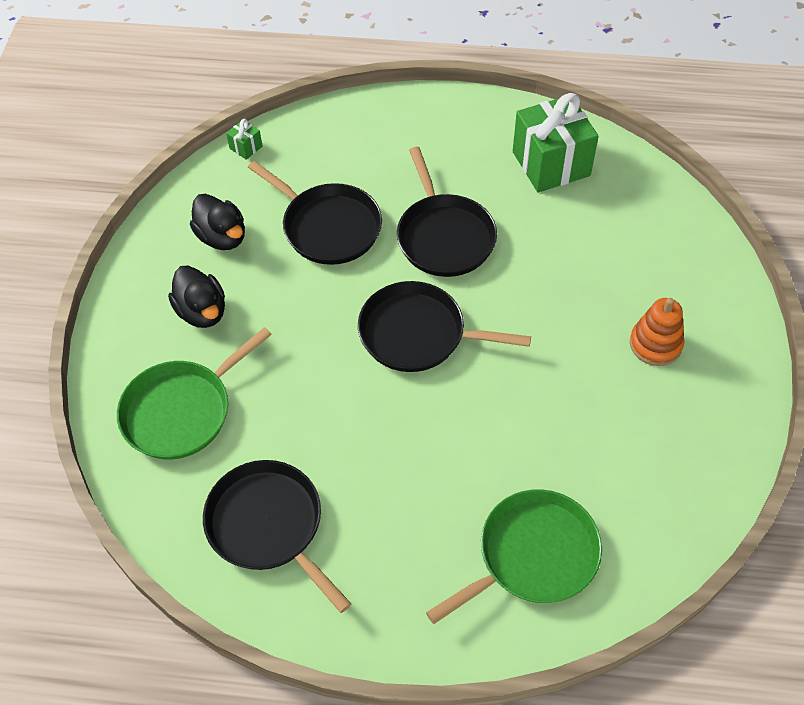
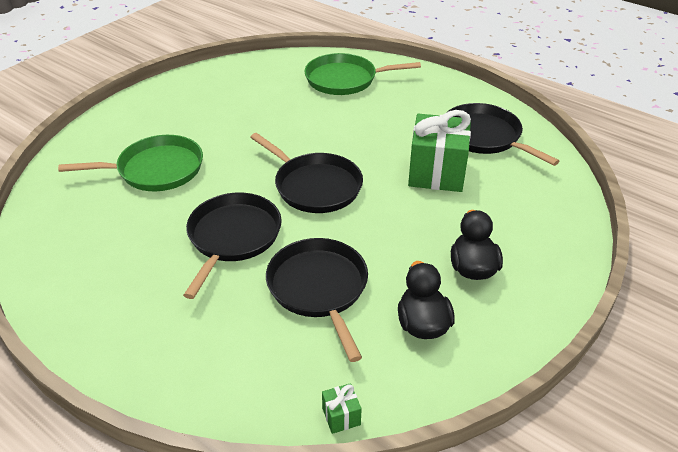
camera: 150 degrees left, 15 degrees down
green pan [117,327,272,459] -> green pan moved to [58,135,203,191]
black pan [203,460,351,613] -> black pan turned 150 degrees clockwise [446,103,559,166]
green gift [513,93,599,192] -> green gift moved to [408,110,471,192]
orange stacking toy [630,298,684,366] -> none

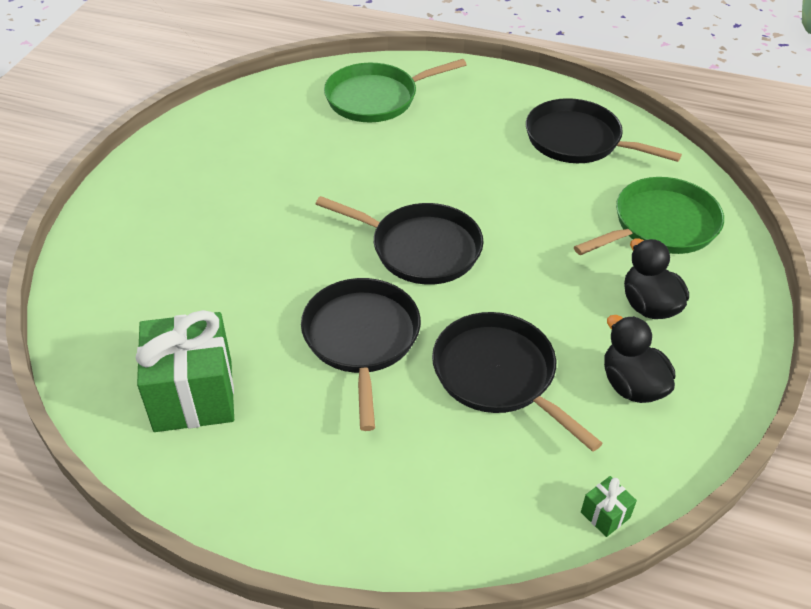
camera: 20 degrees left, 5 degrees up
green pan [58,135,203,191] -> green pan moved to [574,177,724,255]
green gift [408,110,471,192] -> green gift moved to [136,310,234,432]

